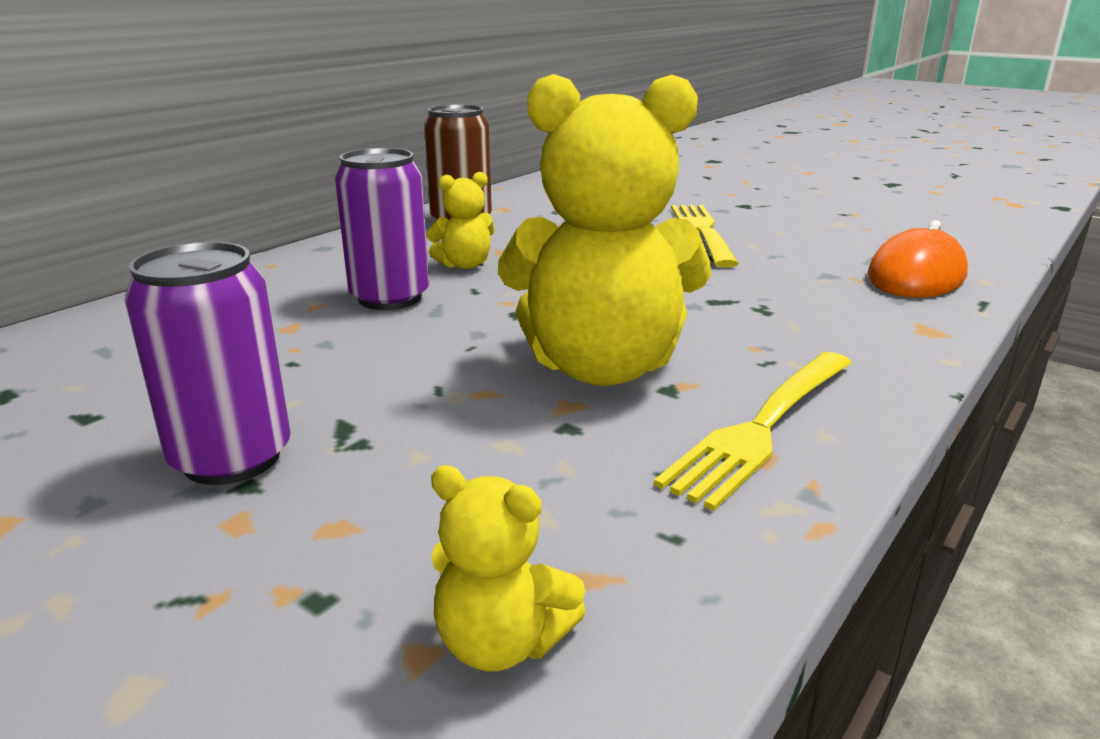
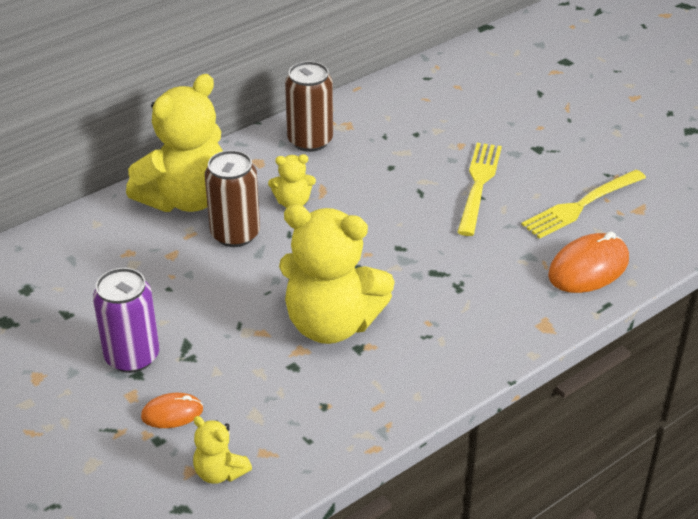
camera: 15 degrees right, 15 degrees up
purple can [335,148,429,310] -> brown can [205,150,260,247]
yellow fork [654,352,852,511] -> yellow fork moved to [521,170,646,239]
none -> yellow teddy bear [126,74,223,212]
none -> orange mouse [141,393,203,428]

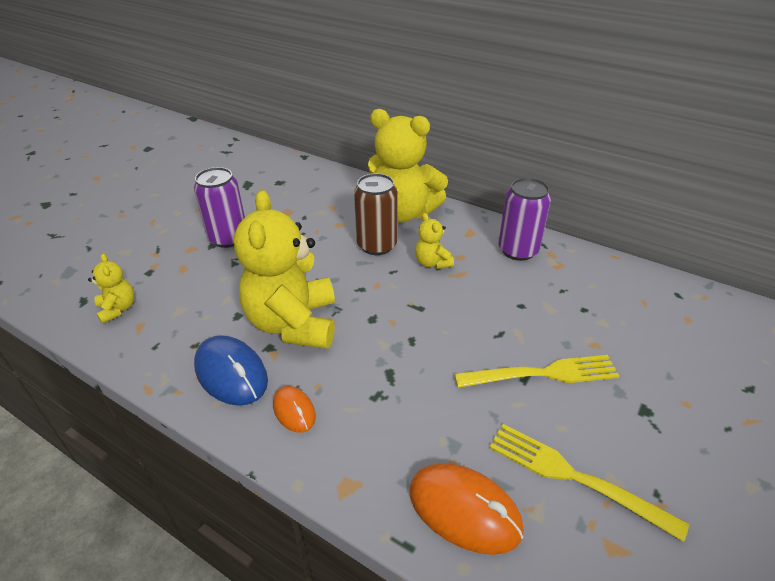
camera: 70 degrees right, 0 degrees up
orange mouse [141,393,203,428] -> orange mouse moved to [273,386,316,433]
yellow teddy bear [193,416,252,484] -> yellow teddy bear turned 135 degrees clockwise [88,253,134,324]
brown can [285,61,333,152] -> purple can [498,178,551,261]
none -> blue mouse [194,335,268,406]

